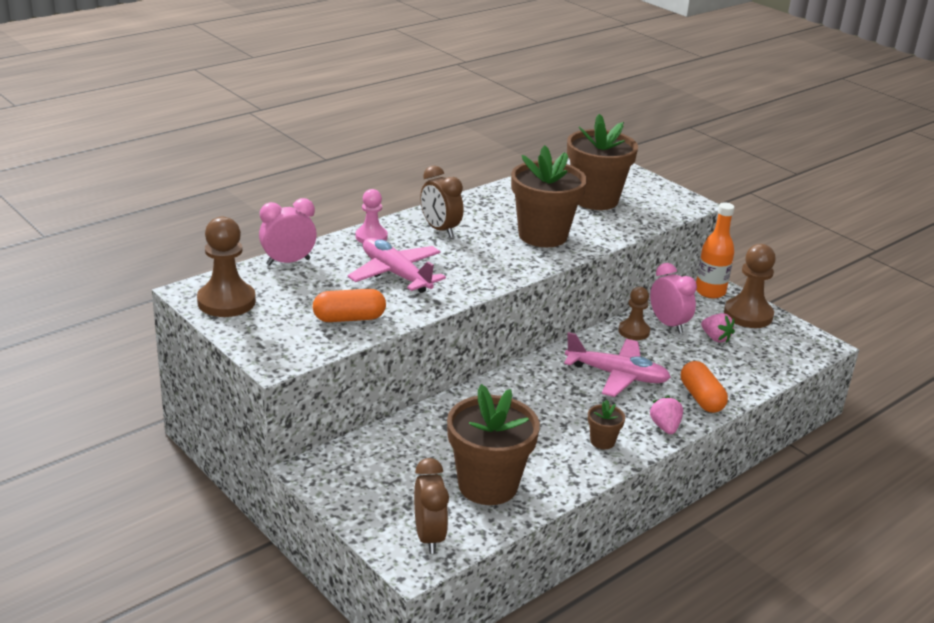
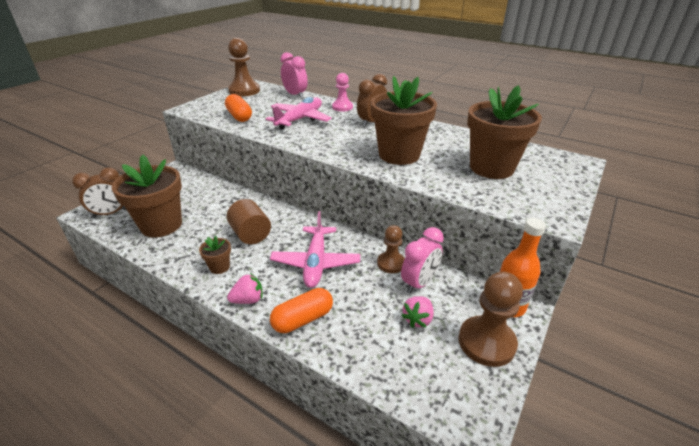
camera: 75 degrees right, 5 degrees up
none -> brown cylinder [227,199,271,244]

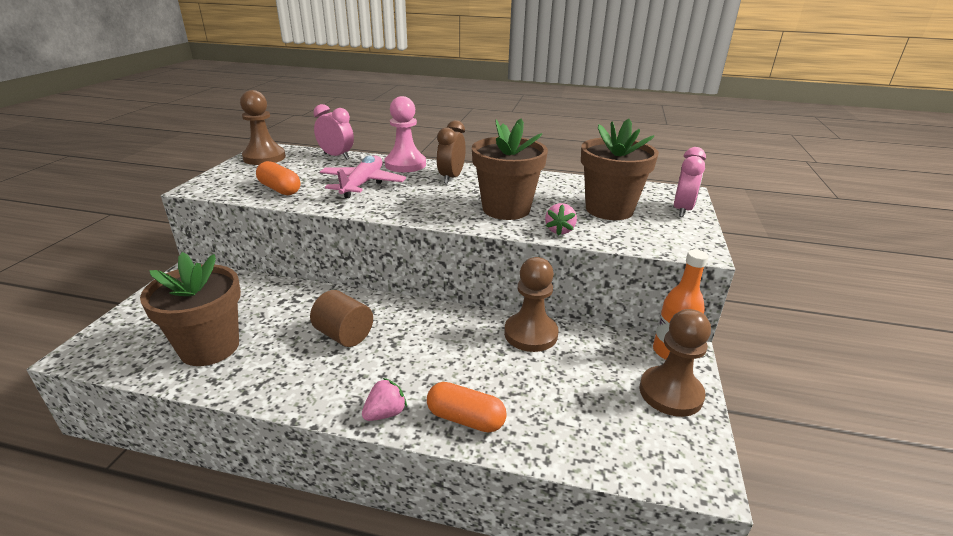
camera: 20 degrees left, 5 degrees down
brown clock [72,167,126,218] -> none
brown flower pot [199,236,231,274] -> none
pink plane [270,211,360,288] -> none
orange capsule [270,288,333,333] -> orange capsule turned 75 degrees clockwise [427,382,507,433]
pink pawn [332,73,353,111] -> pink pawn [385,96,426,172], size x1.61
brown pawn [377,225,405,273] -> brown pawn [504,257,559,352], size x1.61
pink clock [401,227,444,294] -> pink clock moved to [674,147,706,217]
pink strawberry [401,296,434,328] -> pink strawberry moved to [545,203,577,236]

